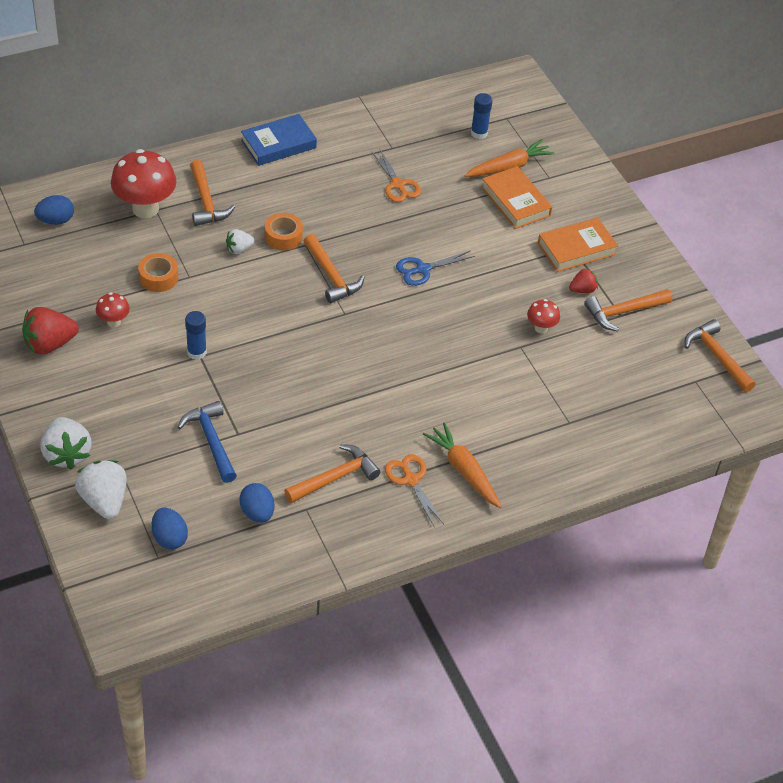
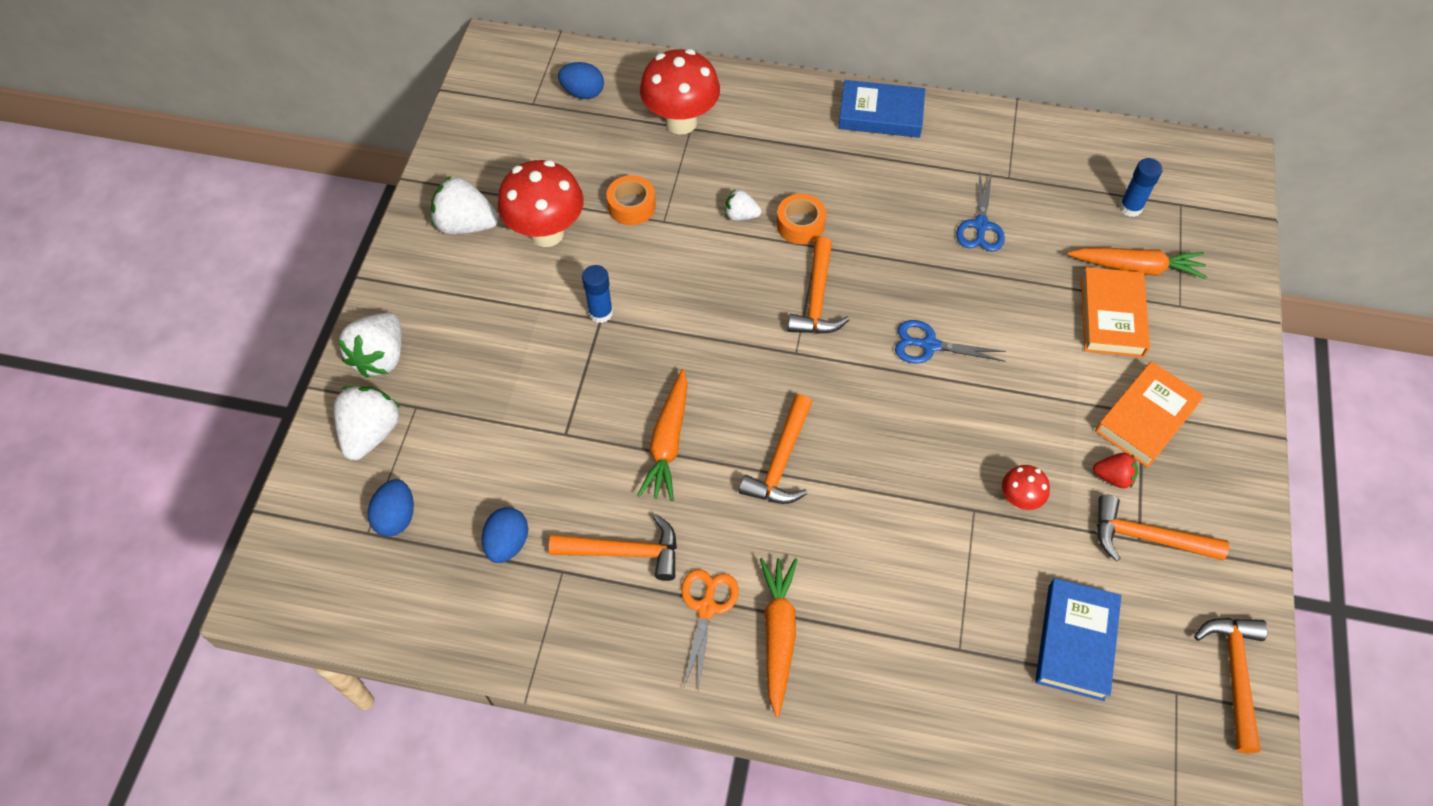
camera: 40 degrees right, 10 degrees up
red strawberry [22,307,79,354] -> white strawberry [431,176,499,235]
red mushroom [96,292,130,327] -> red mushroom [498,160,584,247], size x2.04
blue hammer [177,401,237,483] -> none
orange hammer [190,160,235,226] -> orange hammer moved to [739,394,812,504]
orange scissors [371,148,421,202] -> blue scissors [956,172,1005,252]
orange book [538,217,618,272] -> orange book turned 60 degrees counterclockwise [1095,361,1204,468]
none -> orange carrot [638,369,688,501]
none -> blue book [1035,578,1121,701]

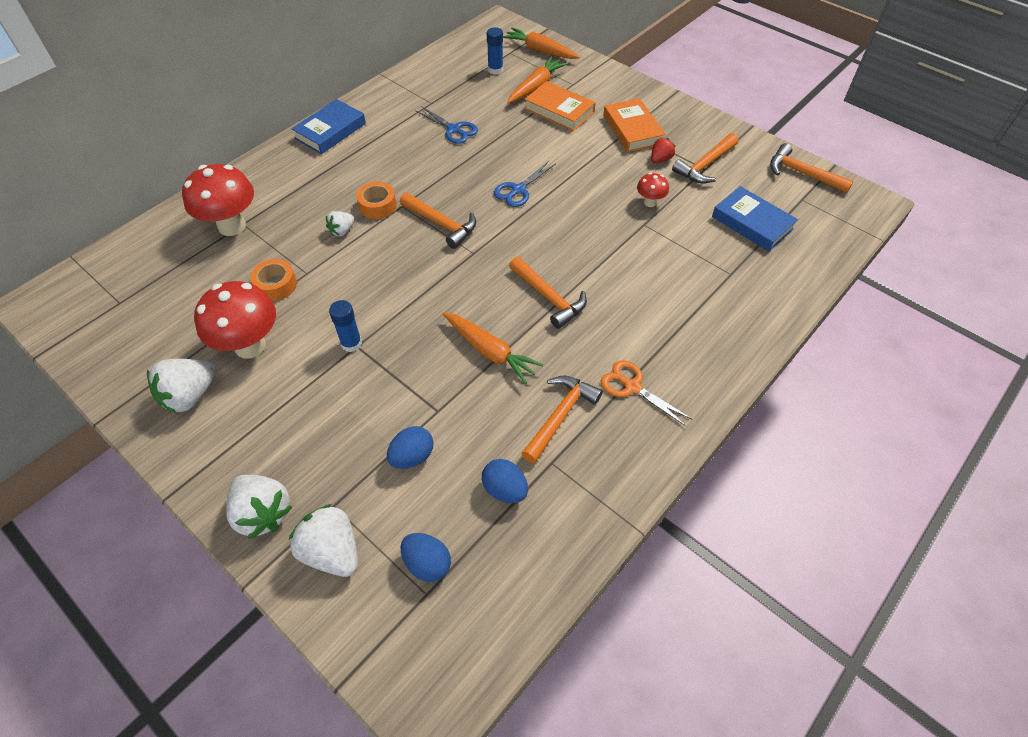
camera: 60 degrees left, 5 degrees down
blue egg [558,62,604,99] -> blue egg moved to [387,426,434,469]
orange carrot [760,558,797,717] -> orange carrot moved to [503,27,580,59]

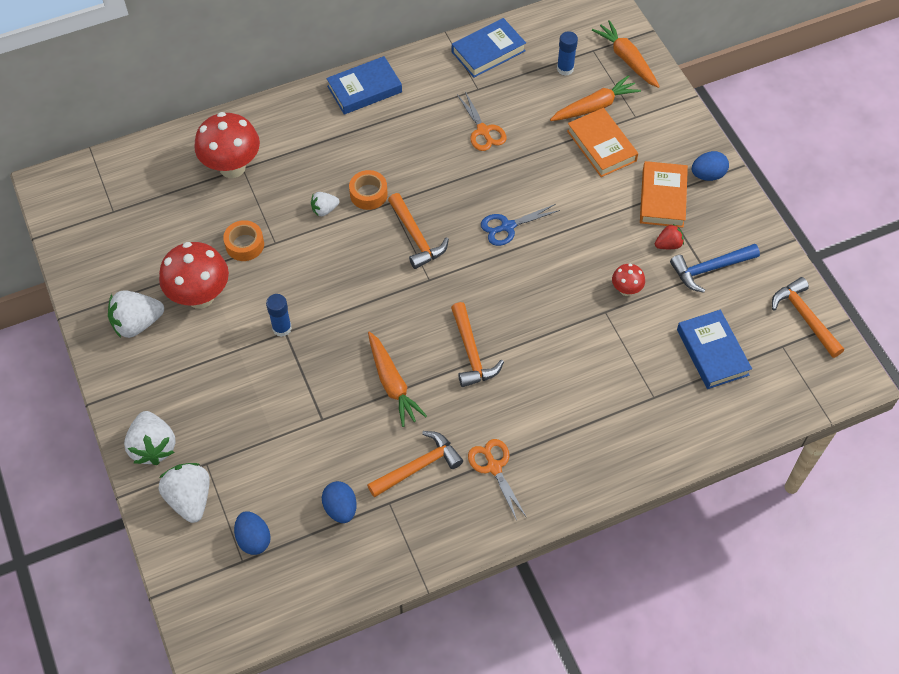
camera: 25 degrees right, 5 degrees up
blue egg [387,426,434,469] -> blue egg moved to [692,151,729,181]
blue scissors [416,106,478,144] -> orange scissors [457,91,506,151]
orange hammer [672,133,739,183] -> blue hammer [670,244,760,293]
none -> blue book [452,18,526,77]

